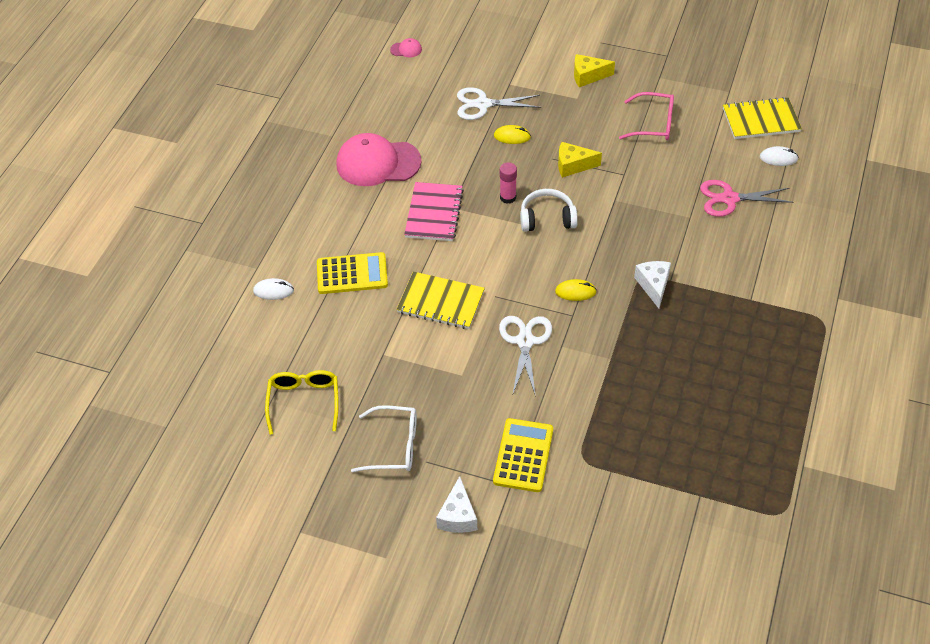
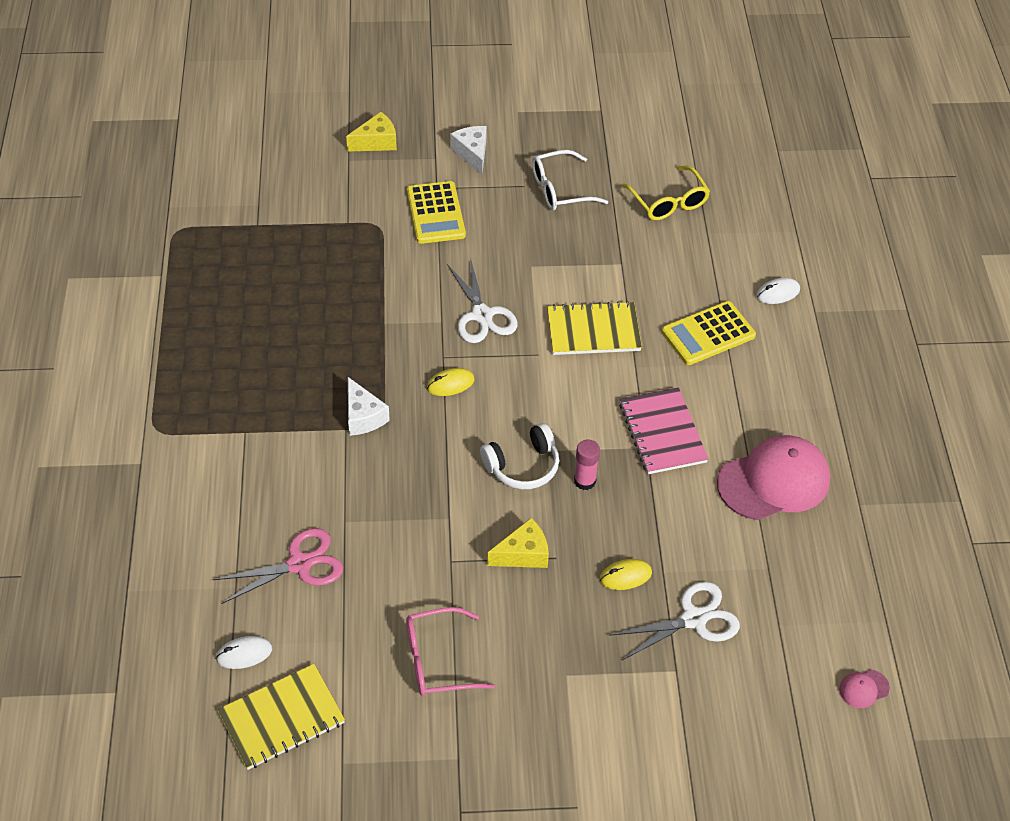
camera: 155 degrees right, 0 degrees up
yellow cheese [574,54,615,87] -> yellow cheese moved to [346,112,397,152]

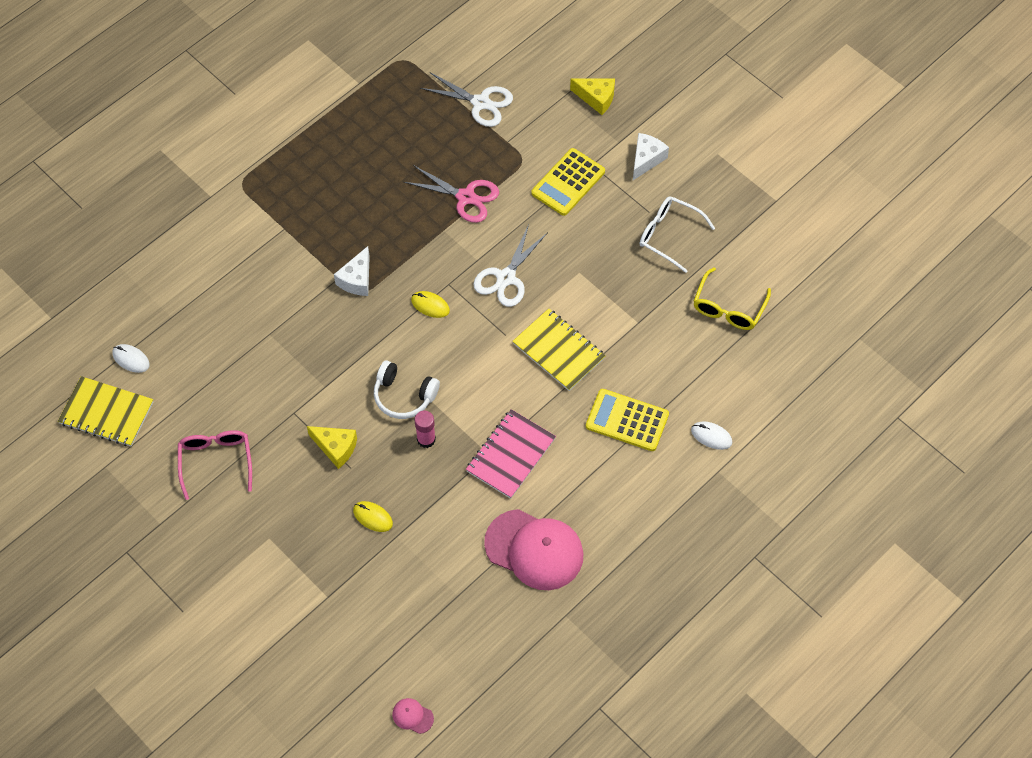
camera: 50 degrees right, 10 degrees up
pink scissors [212,528,343,604] -> pink scissors moved to [404,165,499,223]
pink glasses [406,607,495,696] -> pink glasses turned 45 degrees clockwise [178,430,252,500]
white scissors [609,582,740,660] -> white scissors moved to [420,72,513,127]

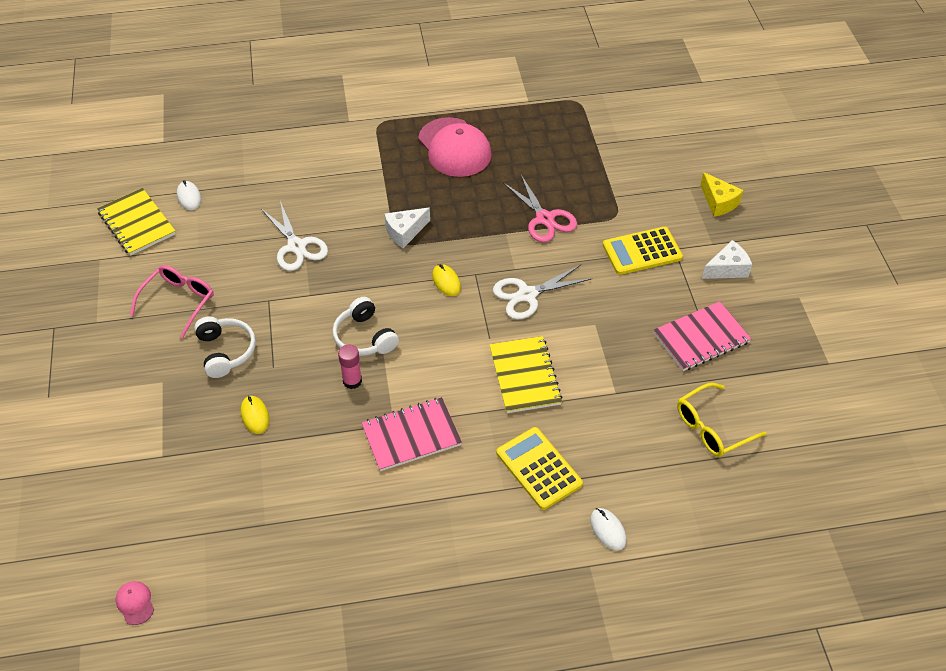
camera: 35 degrees right, 10 degrees down
yellow cheese [307,426,357,469] -> none
white scissors [420,72,513,127] -> white scissors moved to [261,201,328,271]
pink cap [484,509,583,590] -> pink cap moved to [418,117,492,177]
white glasses [640,196,715,273] -> pink notebook [654,301,751,371]
none -> white headphones [194,317,256,378]

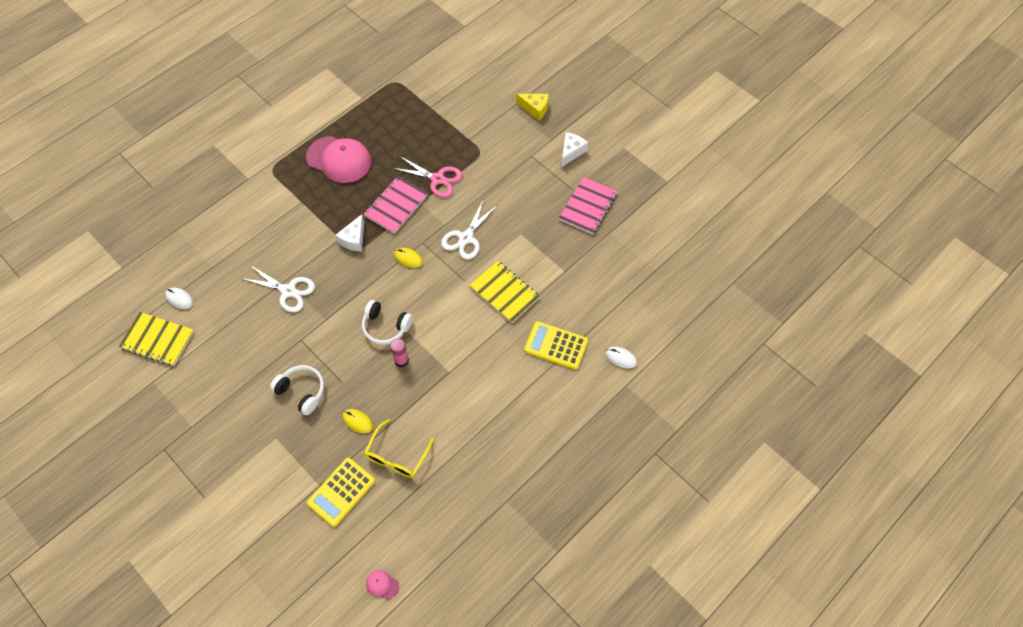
camera: 35 degrees left, 10 degrees up
pink glasses [130,265,214,338] -> none
pink notebook [362,397,462,471] -> pink notebook moved to [364,176,428,234]
yellow calculator [603,227,683,275] -> yellow calculator moved to [307,458,375,527]
yellow glasses [677,383,767,457] -> yellow glasses moved to [364,419,434,478]

